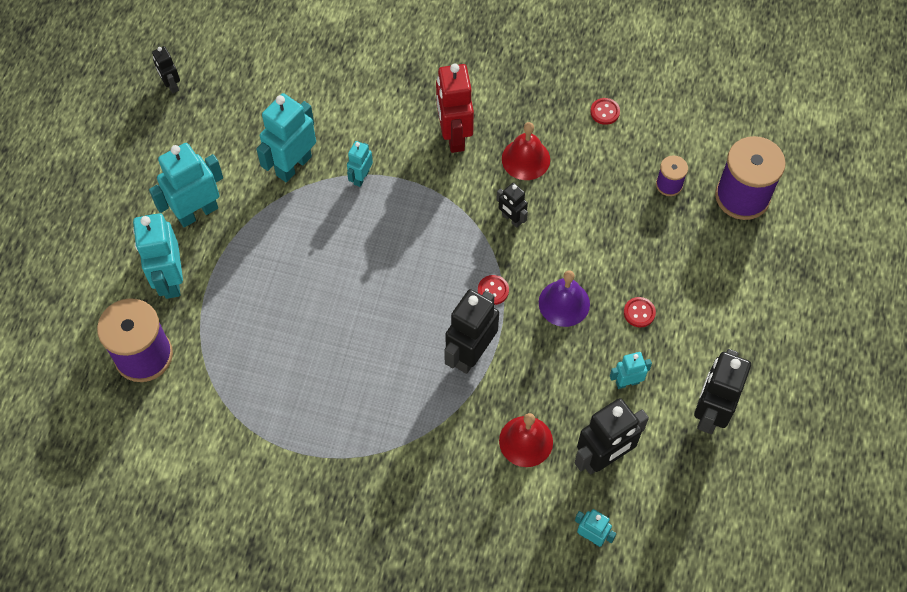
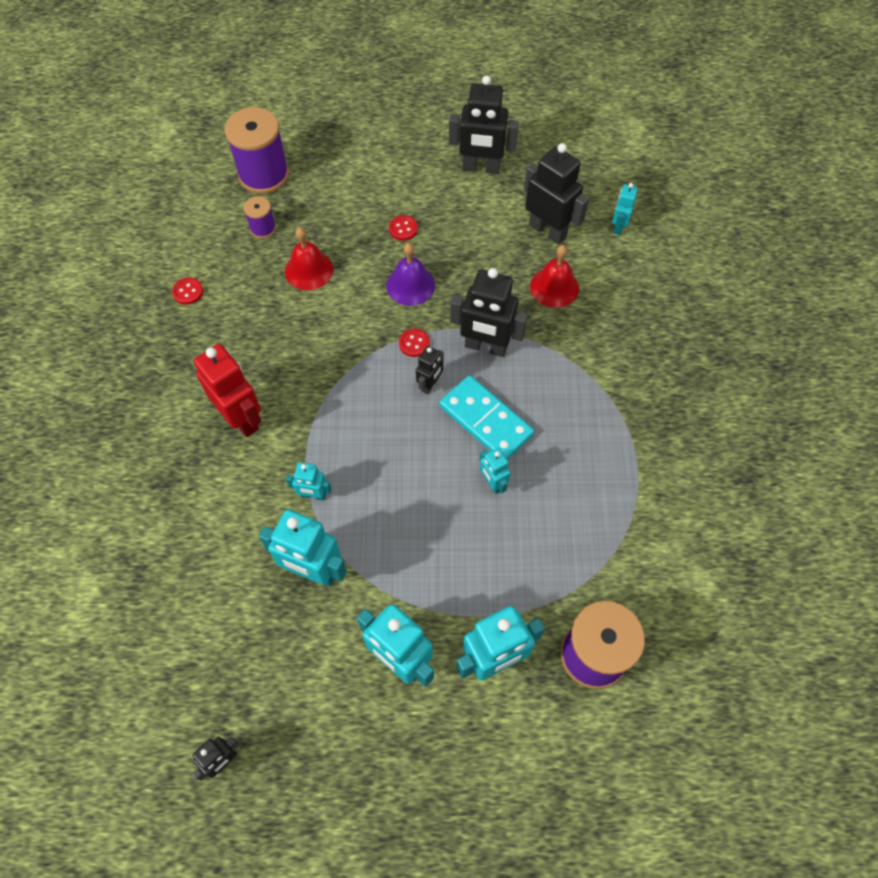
camera: 105 degrees left, 0 degrees up
red robot [436,63,474,153] -> red robot turned 105 degrees counterclockwise [194,344,262,437]
black robot [496,183,528,228] -> black robot moved to [416,346,444,394]
red bell [502,122,550,180] -> red bell moved to [285,227,333,290]
turquoise robot [610,352,652,389] -> turquoise robot moved to [480,448,510,494]
none -> turquoise domino [439,375,534,460]

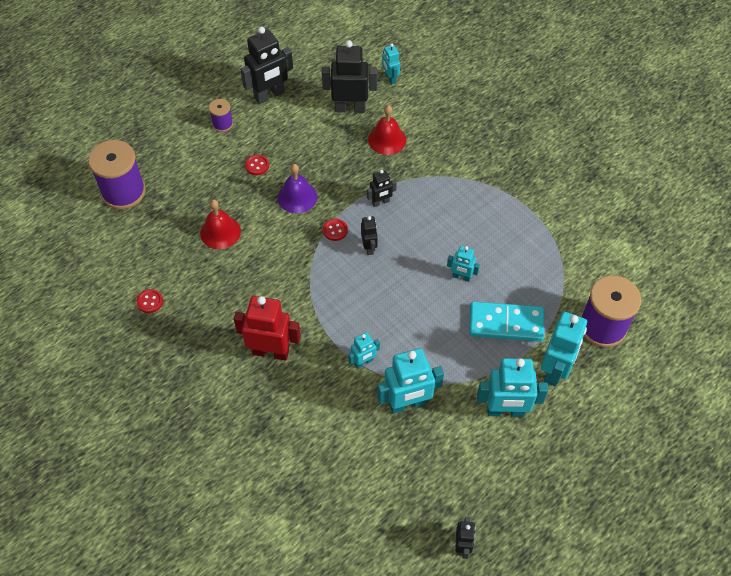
camera: 40 degrees left, 5 degrees down
purple spool [244,196,276,239] -> purple spool moved to [209,99,233,132]
turquoise domino [439,375,534,460] -> turquoise domino moved to [469,301,544,342]
black robot [450,268,528,357] -> black robot [367,170,397,207], size x0.53

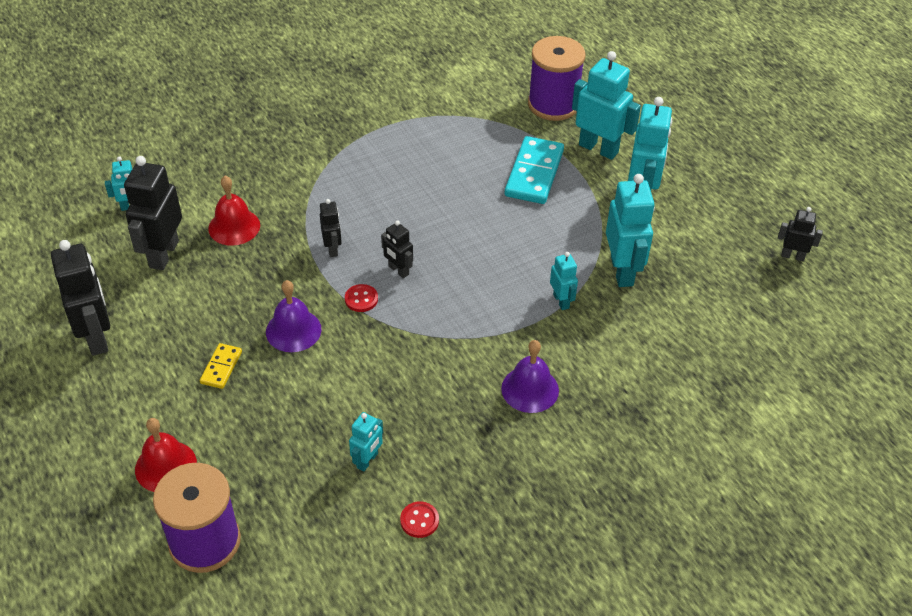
camera: 80 degrees left, 10 degrees down
red bell [200,200,241,249] -> red bell moved to [135,418,197,492]
purple spool [209,99,233,132] -> none
red robot [234,296,301,361] -> purple bell [501,340,559,413]
red button [245,154,269,175] -> yellow domino [200,343,242,389]
black robot [361,216,378,255] -> black robot turned 135 degrees counterclockwise [381,220,413,278]
turquoise robot [447,246,480,282] -> turquoise robot moved to [349,412,383,471]

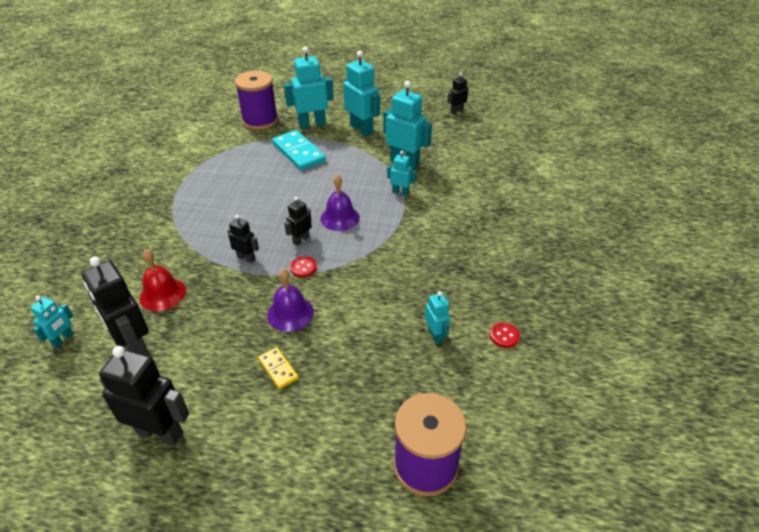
camera: 50 degrees left, 5 degrees down
red bell [135,418,197,492] -> none
black robot [381,220,413,278] -> black robot turned 135 degrees clockwise [284,197,312,246]
purple bell [501,340,559,413] -> purple bell moved to [320,174,360,231]

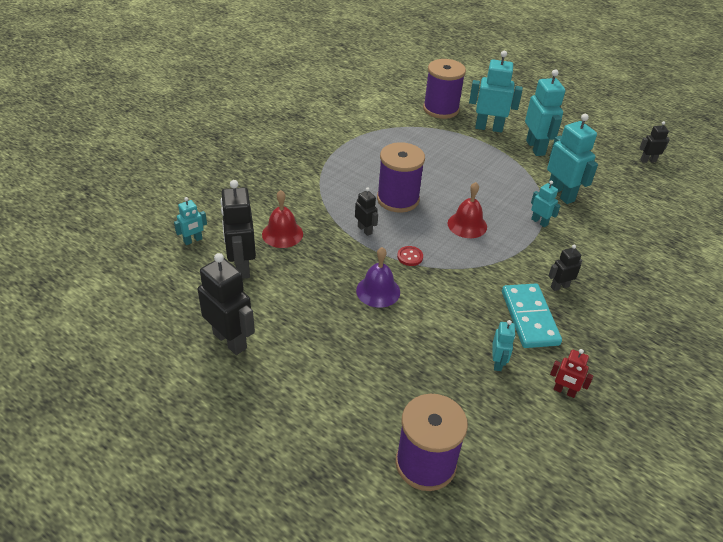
camera: 25 degrees right, 0 degrees up
yellow domino [258,347,299,389] -> none
turquoise domino [272,130,326,170] -> turquoise domino moved to [502,284,562,348]
black robot [284,197,312,246] -> black robot moved to [549,244,582,291]
purple bell [320,174,360,231] -> red bell [448,182,487,238]
red button [490,322,520,348] -> red robot [550,349,593,398]
none -> purple spool [377,142,425,213]

